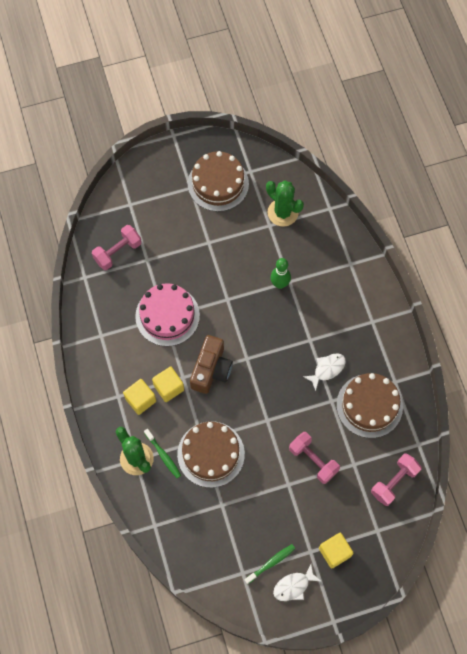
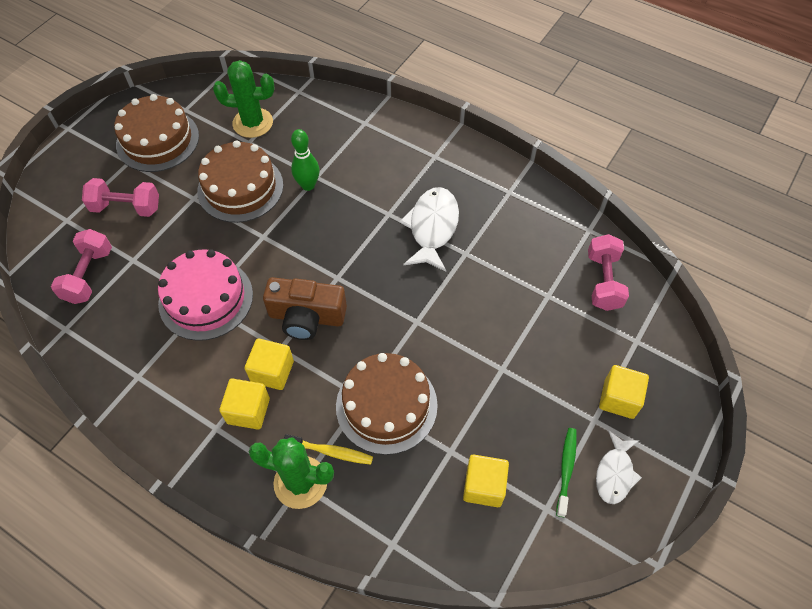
camera: 40 degrees left, 10 degrees down
green toothbrush [144,429,181,478] -> yellow toothbrush [284,434,373,464]
brown camera [190,335,233,394] -> brown camera turned 120 degrees clockwise [263,277,347,340]
pink dumbbell [289,432,340,484] -> pink dumbbell moved to [82,178,159,217]
white fish [303,353,346,391] -> white fish [400,187,459,272], size x1.59
brown cake [336,373,403,438] -> brown cake moved to [197,140,283,223]
none -> yellow cube [463,455,509,507]

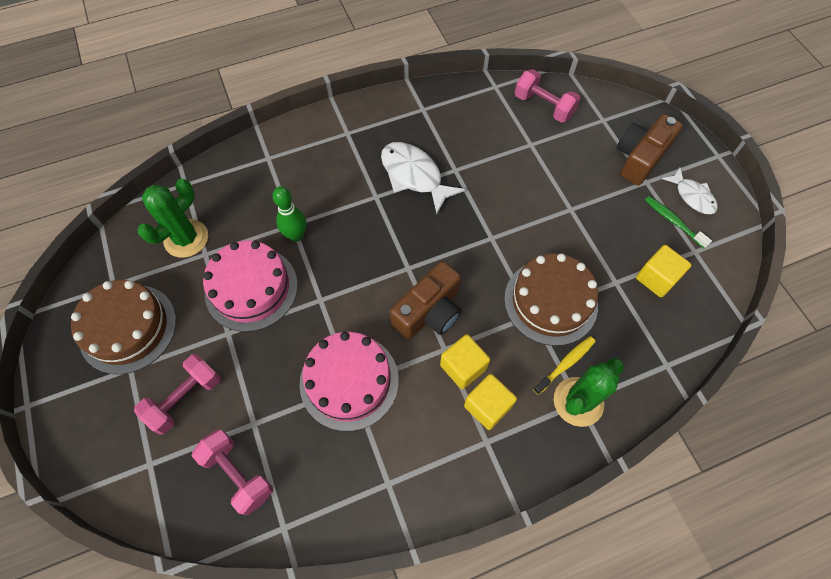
camera: 55 degrees left, 5 degrees up
brown cake [197,140,283,223] -> pink cake [203,240,298,332]
yellow cube [599,365,649,419] -> brown camera [617,114,683,185]

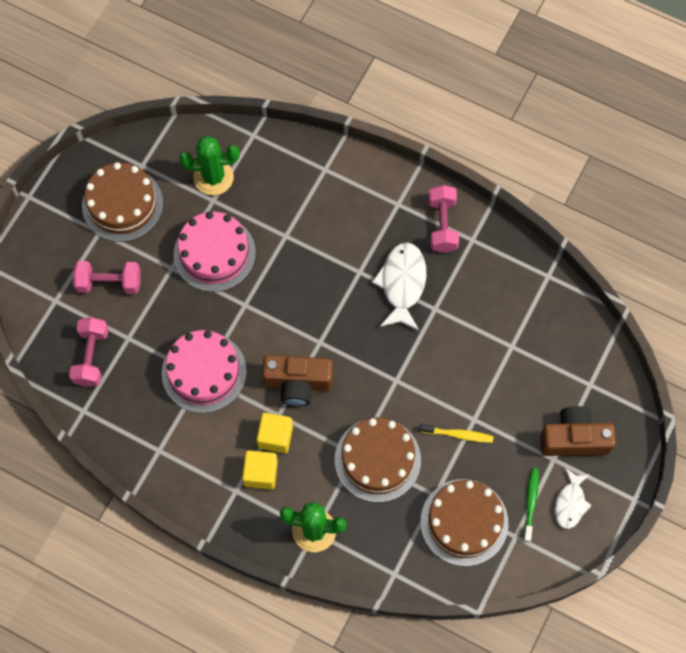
camera: 50 degrees right, 5 degrees up
green bowling pin [272,186,306,242] -> none
pink dumbbell [515,69,581,123] -> pink dumbbell moved to [428,185,459,253]
yellow toothbrush [533,336,596,395] -> yellow toothbrush moved to [419,424,494,443]
yellow cube [636,245,691,297] -> brown cake [421,479,508,566]

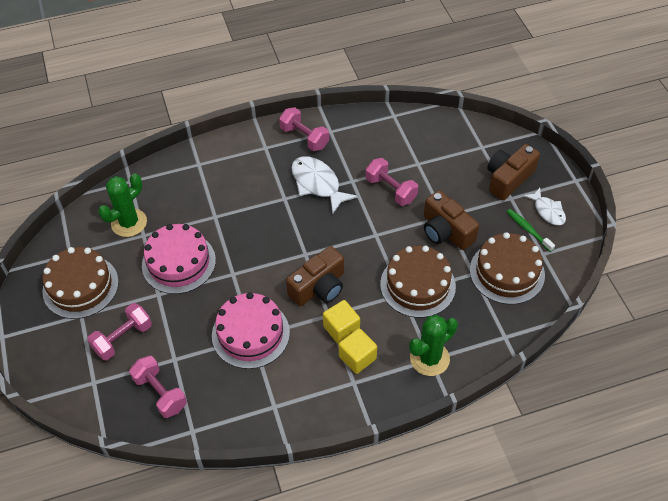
camera: 45 degrees left, 15 degrees down
yellow toothbrush [419,424,494,443] -> brown camera [424,190,479,250]
none -> pink dumbbell [365,158,418,206]

